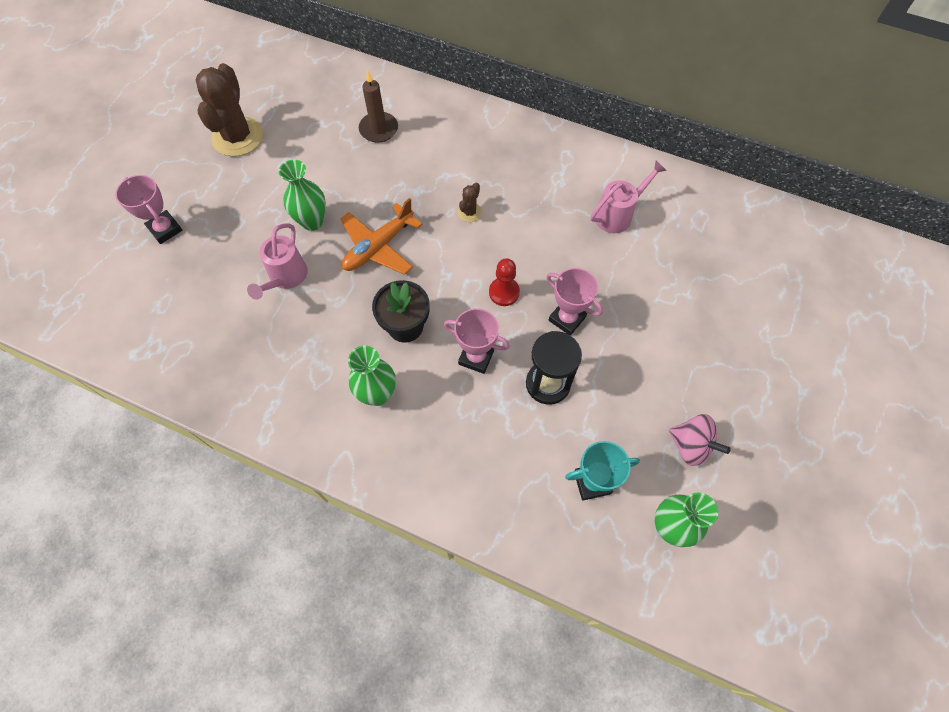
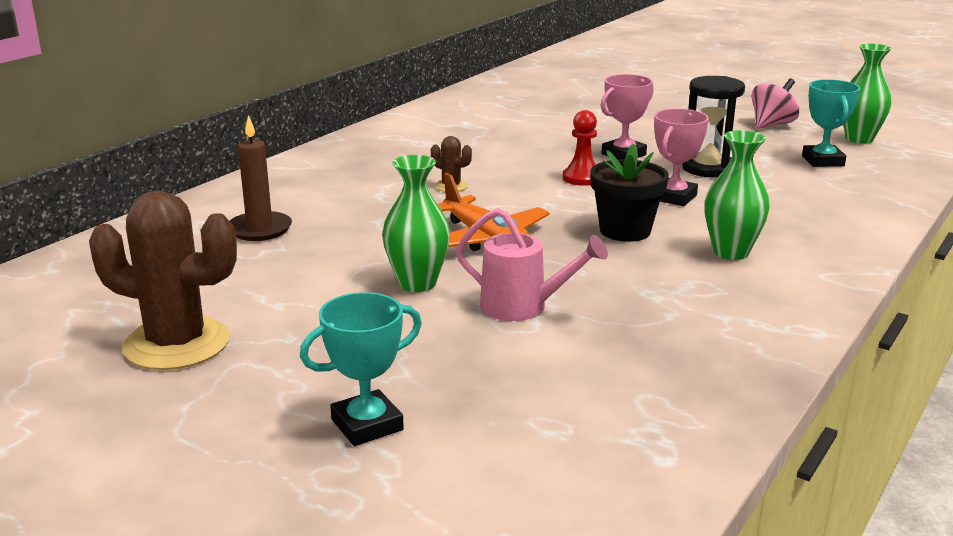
camera: 80 degrees left, 40 degrees down
pink trophy [115,175,183,244] -> turquoise trophy [300,292,422,446]
pink watering can [591,161,667,233] -> none

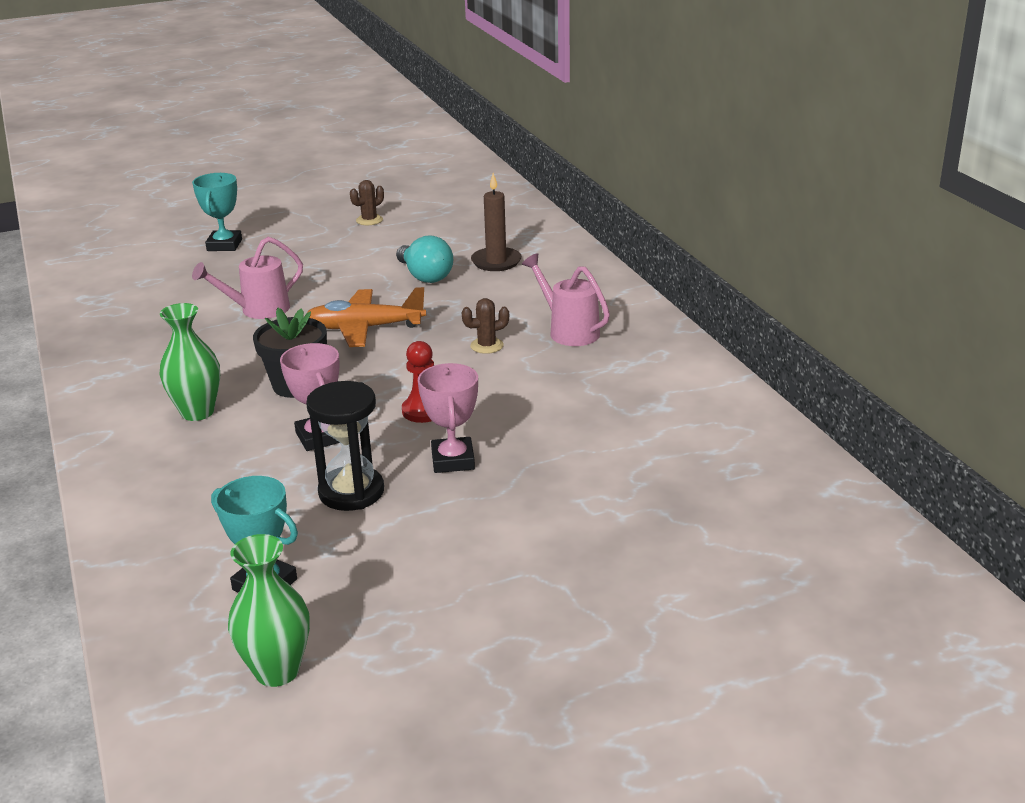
camera: 125 degrees right, 5 degrees up
brown cactus [89,191,237,370] -> brown cactus [350,180,384,225], size x0.44
green vase [382,155,450,292] -> none
pink spinning top [751,78,800,129] -> none
none -> turquoise light bulb [396,235,453,283]
none -> pink watering can [522,253,610,346]

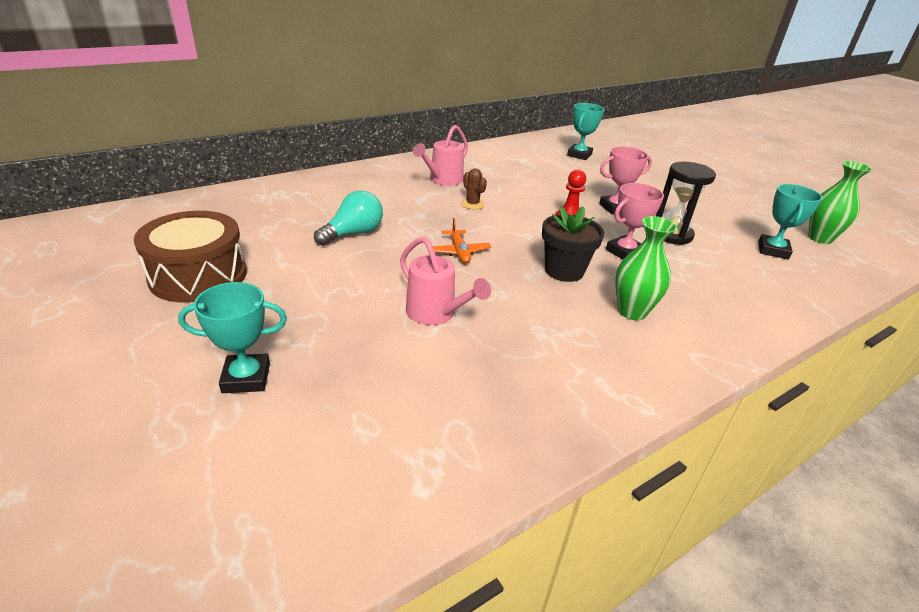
camera: 105 degrees left, 5 degrees up
orange plane [306,287,426,347] -> orange plane [433,218,491,263], size x0.60
brown cactus [350,180,384,225] -> brown drum [134,211,247,302]
brown candle [471,173,522,271] -> none
none -> turquoise trophy [567,103,604,160]

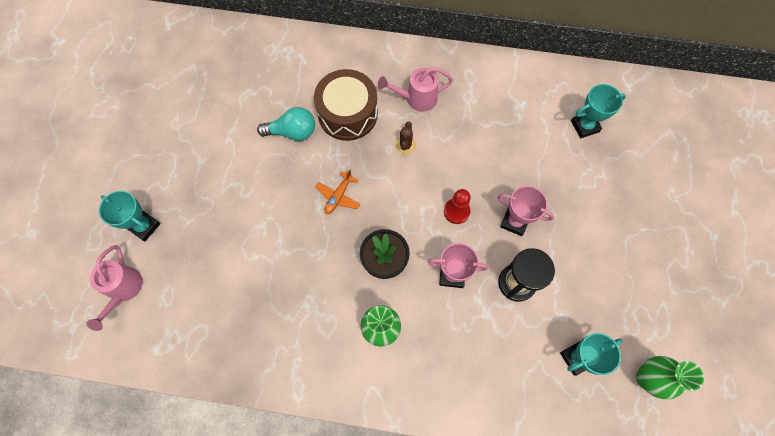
camera: 45 degrees right, 35 degrees up
brown drum [134,211,247,302] -> brown drum moved to [314,69,378,141]
pink watering can [400,237,491,325] -> pink watering can moved to [87,245,143,331]

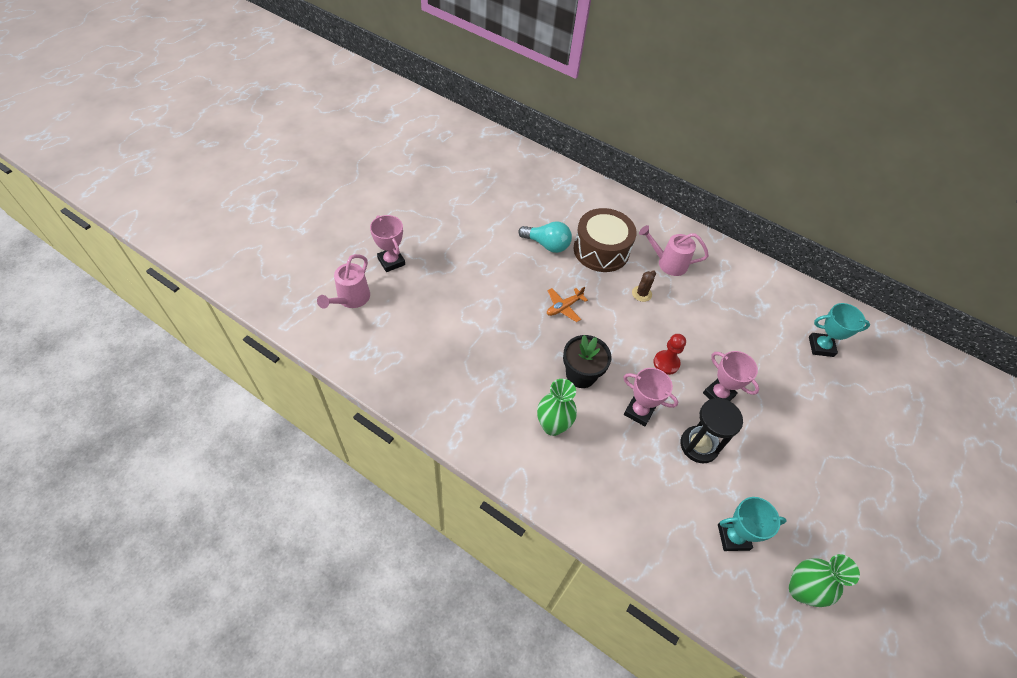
camera: 20 degrees right, 15 degrees down
turquoise trophy [99,191,161,241] -> pink trophy [370,215,405,272]

